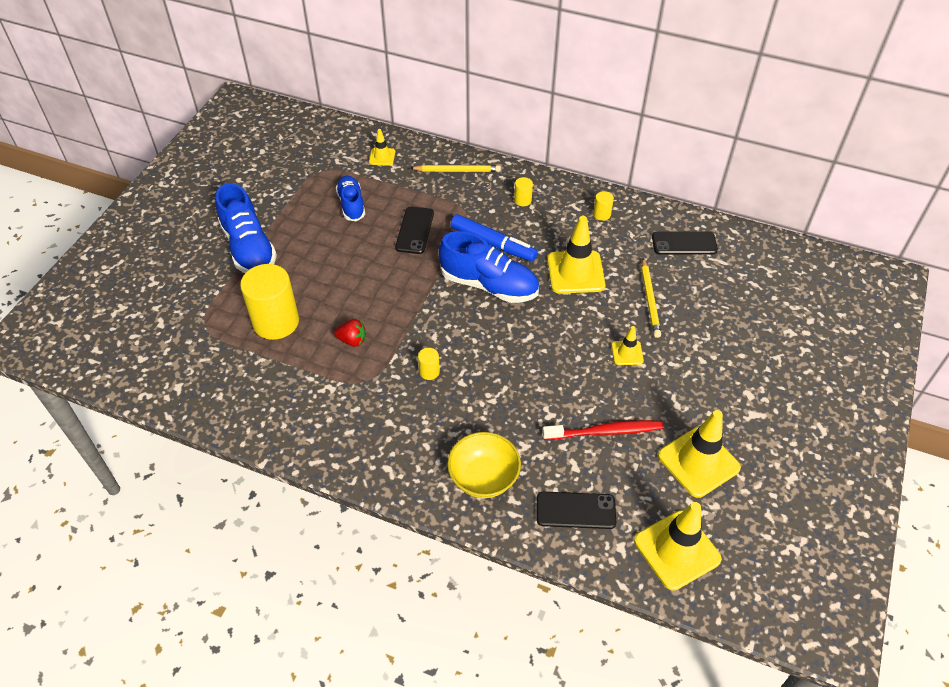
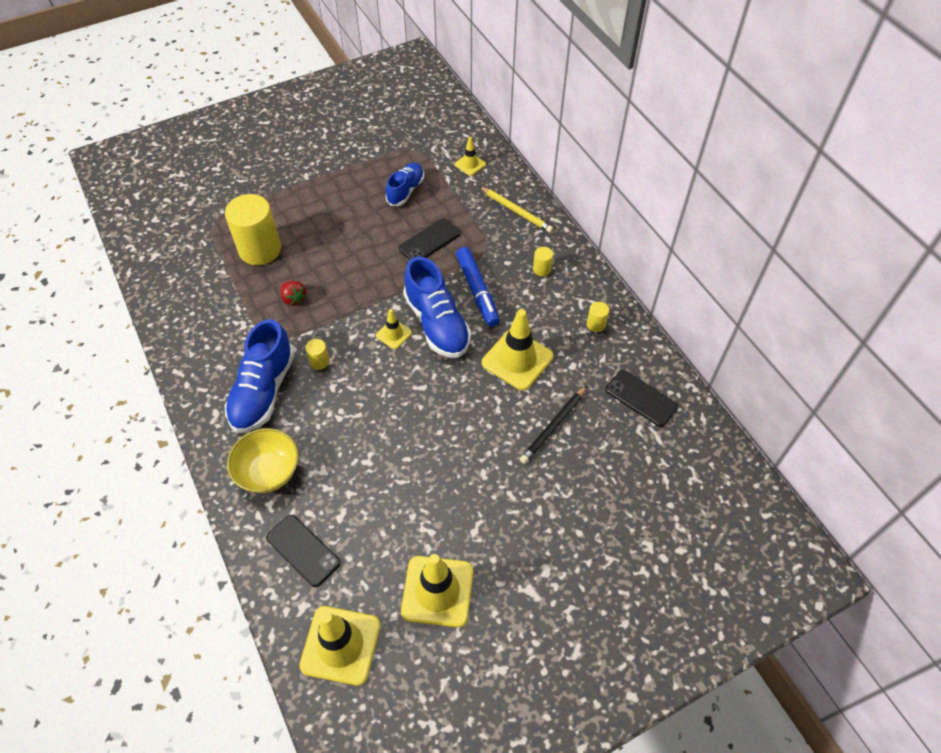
camera: 40 degrees right, 5 degrees up
blue shoe [216,183,277,273] -> blue shoe moved to [225,319,295,433]
red toothbrush [542,420,663,440] -> none
yellow traffic cone [612,326,644,365] -> yellow traffic cone moved to [376,309,412,349]
yellow pencil [641,258,661,338] -> black pencil [520,386,587,464]

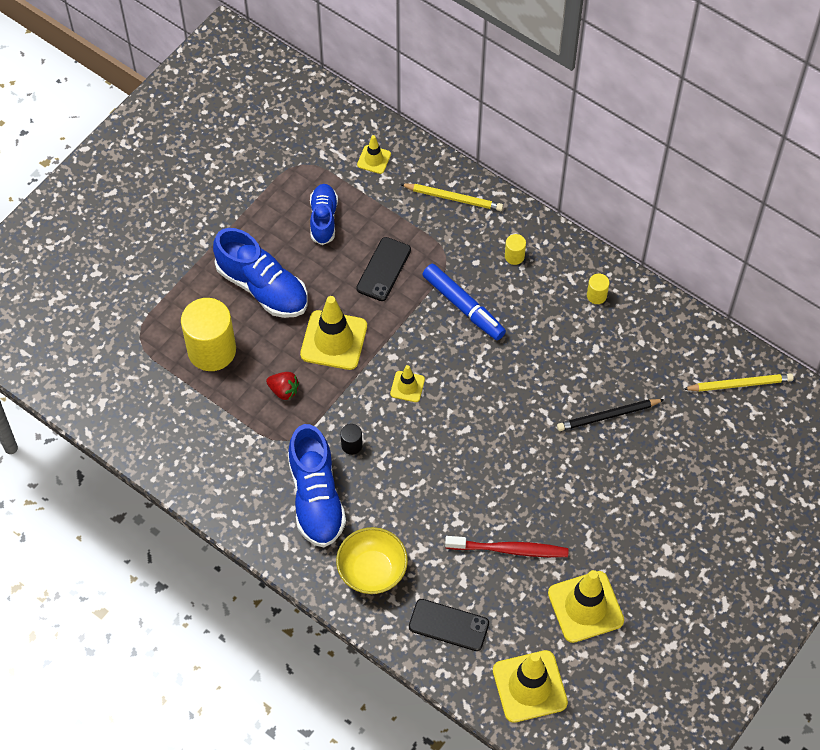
camera: 25 degrees left, 5 degrees up
yellow cylinder [305,339,329,370] -> black cylinder [341,424,363,455]
blue shoe [403,256,471,358] -> blue shoe moved to [213,228,308,318]
yellow traffic cone [482,309,553,391] -> yellow traffic cone moved to [300,296,367,370]
black pencil [520,386,587,464] -> black pencil turned 60 degrees clockwise [557,399,665,431]
black phone [606,370,678,427] -> none
none -> red toothbrush [445,536,569,557]
none -> yellow pencil [684,373,794,392]

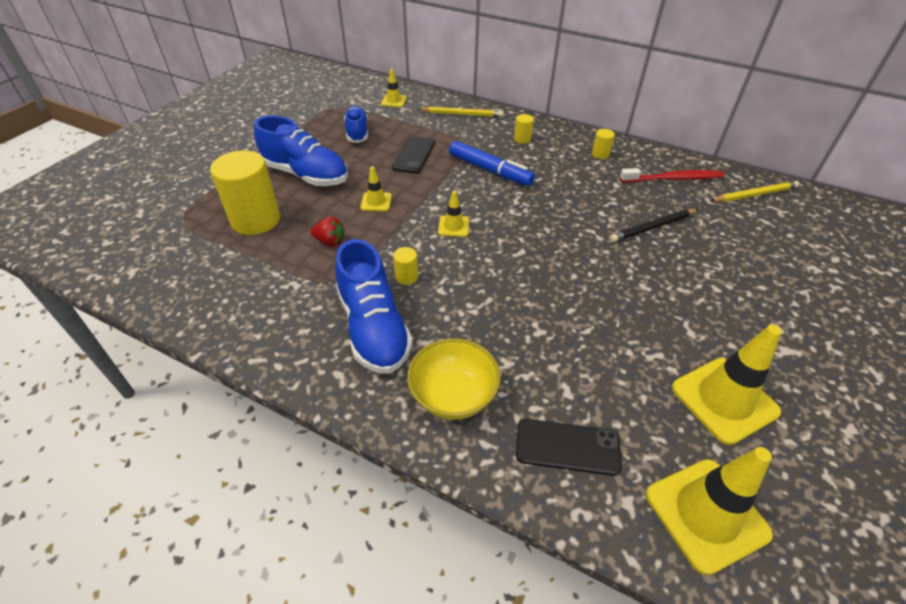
camera: 10 degrees left, 15 degrees down
yellow traffic cone [300,296,367,370] -> yellow traffic cone [360,167,392,211], size x0.51
black cylinder [341,424,363,455] -> yellow cylinder [393,247,418,285]
red toothbrush [445,536,569,557] -> red toothbrush moved to [620,168,724,182]

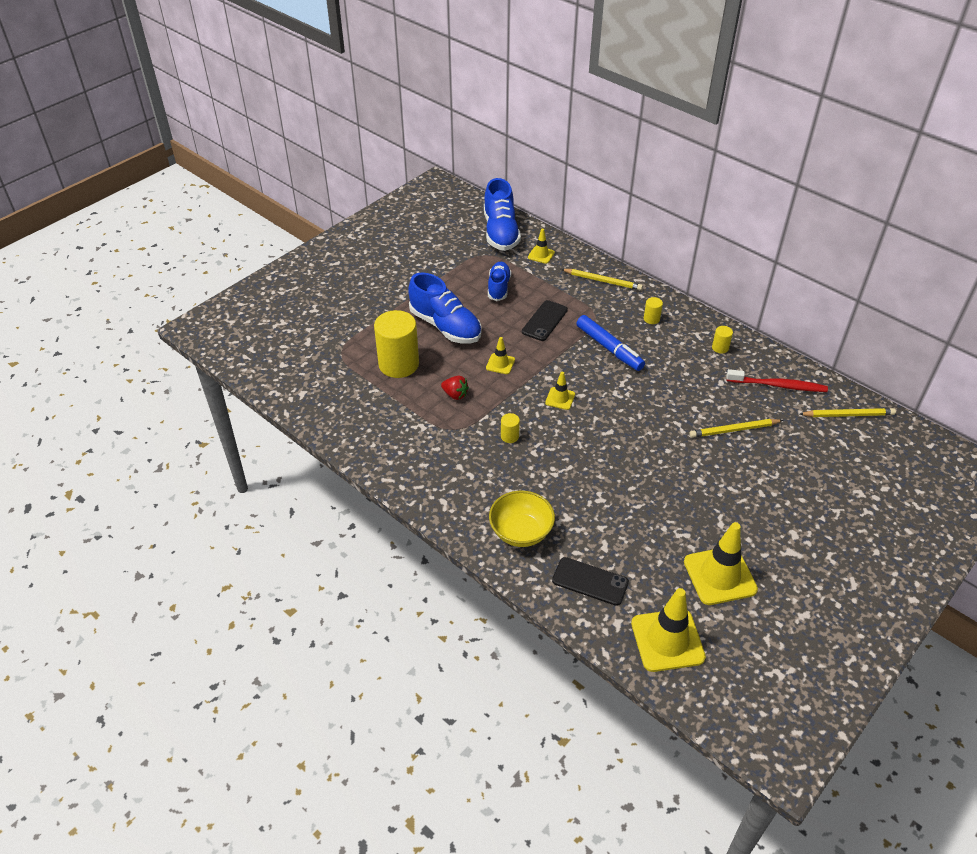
camera: 15 degrees right, 0 degrees up
blue shoe [335,239,413,374] -> blue shoe moved to [484,178,521,251]
black pencil [609,209,698,243] -> yellow pencil [689,419,783,438]

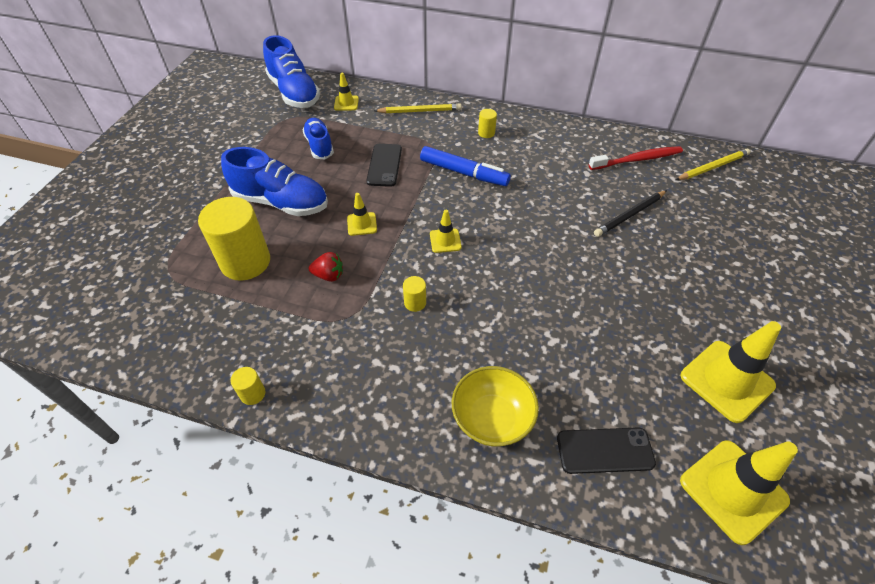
camera: 25 degrees left, 5 degrees up
yellow pencil [689,419,783,438] -> black pencil [594,190,667,237]
yellow cylinder [712,326,733,354] -> yellow cylinder moved to [231,367,265,405]

